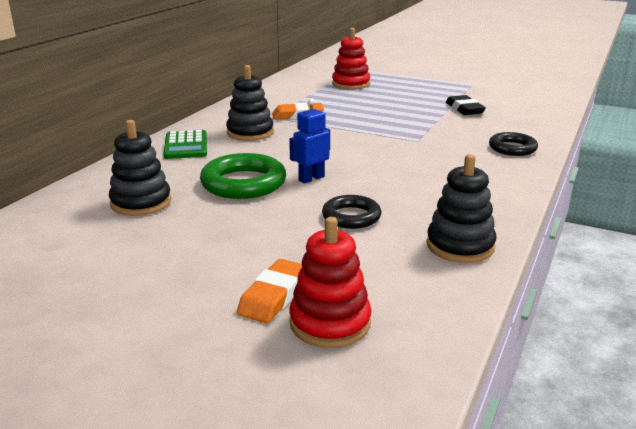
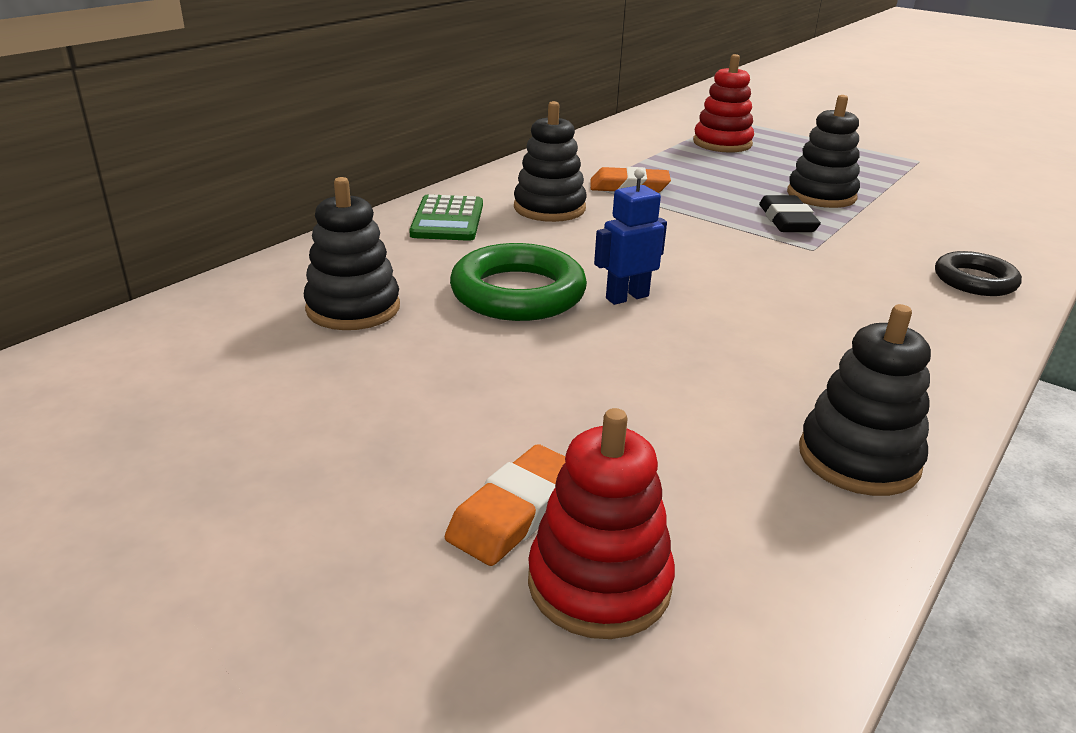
camera: 10 degrees right, 5 degrees up
black ring [322,195,381,229] -> none
black eraser [446,95,486,115] -> black eraser moved to [759,195,821,232]
none -> black stacking toy [787,95,860,208]

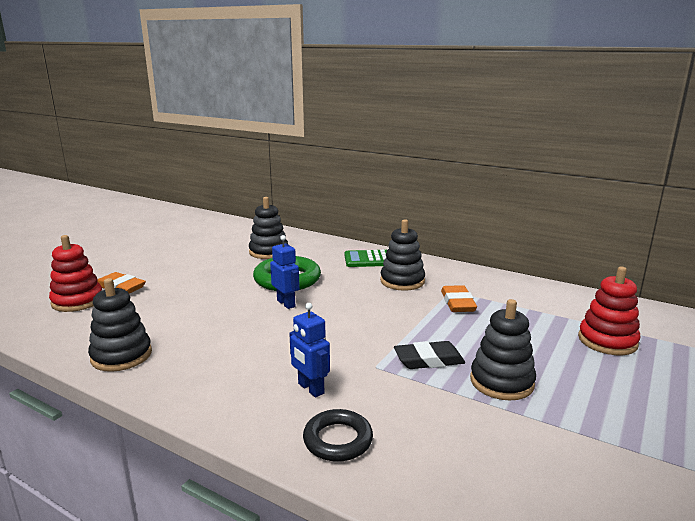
camera: 85 degrees right, 10 degrees down
none -> blue robot [289,303,330,398]

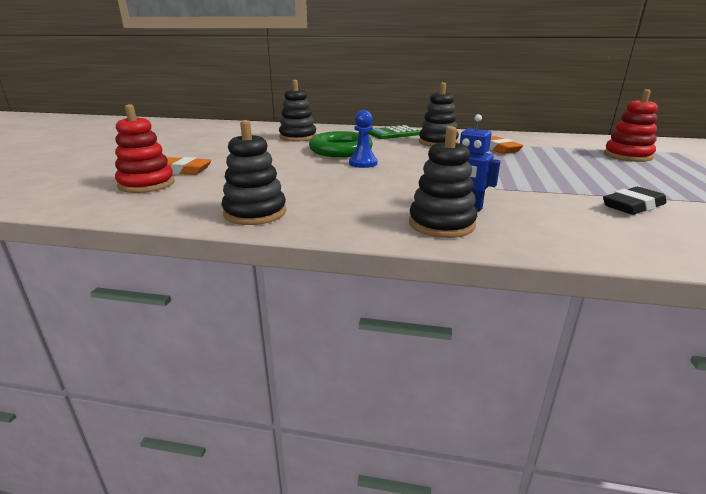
camera: 20 degrees left, 5 degrees up
blue robot [270,235,300,309] -> blue pawn [349,110,378,168]
black ring [303,409,373,462] -> none
black eraser [394,341,465,369] -> black eraser moved to [603,187,666,215]
black stacking toy [470,299,536,401] -> black stacking toy moved to [409,126,477,238]

